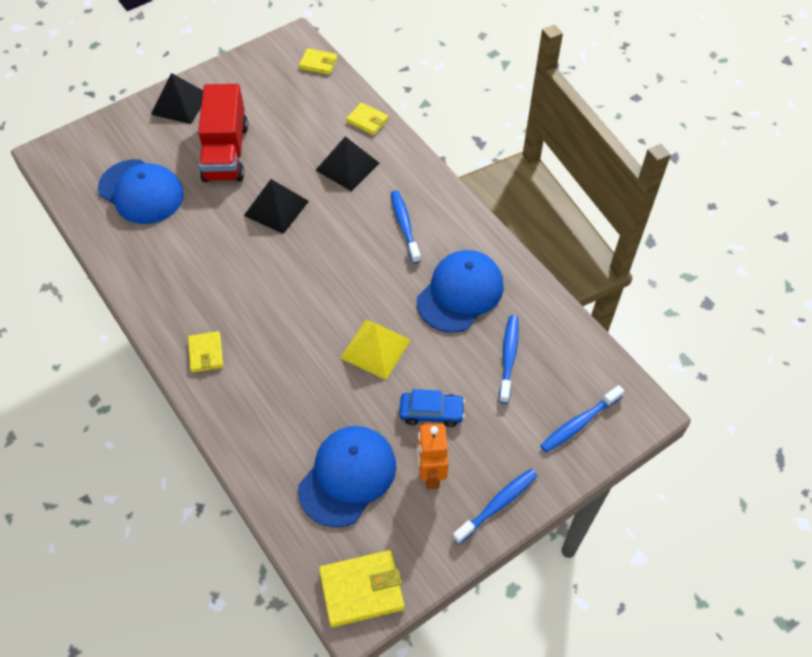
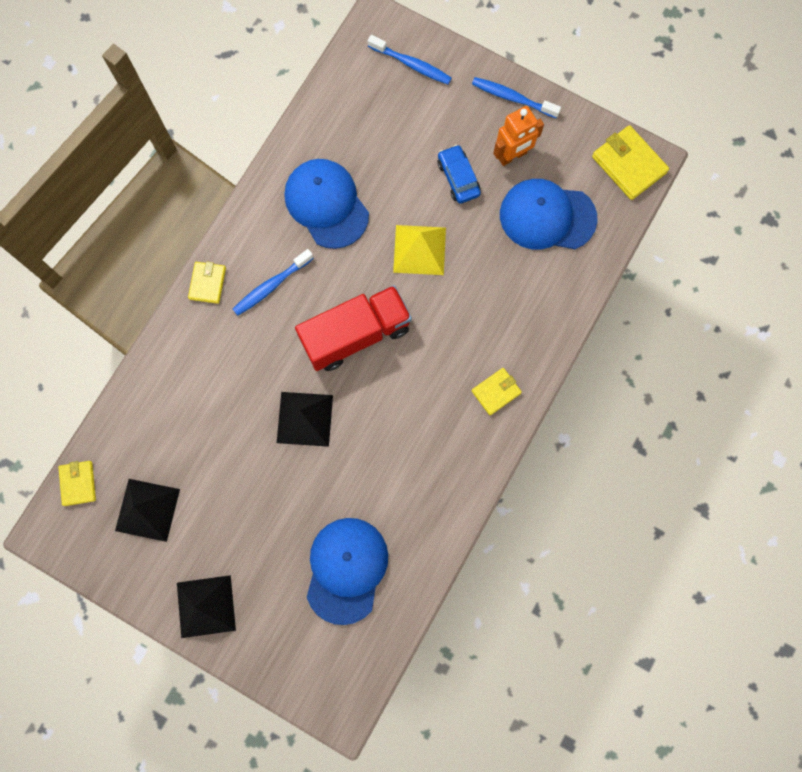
camera: 115 degrees left, 20 degrees up
red truck [198,84,248,182] -> red truck moved to [295,285,412,371]
black pyramid [316,136,379,191] -> black pyramid moved to [115,479,180,542]
yellow wallet [346,102,389,135] -> yellow wallet moved to [188,261,226,304]
blue cap [417,250,504,333] -> blue cap turned 45 degrees clockwise [285,159,369,249]
blue toothbrush [499,315,519,403] -> none

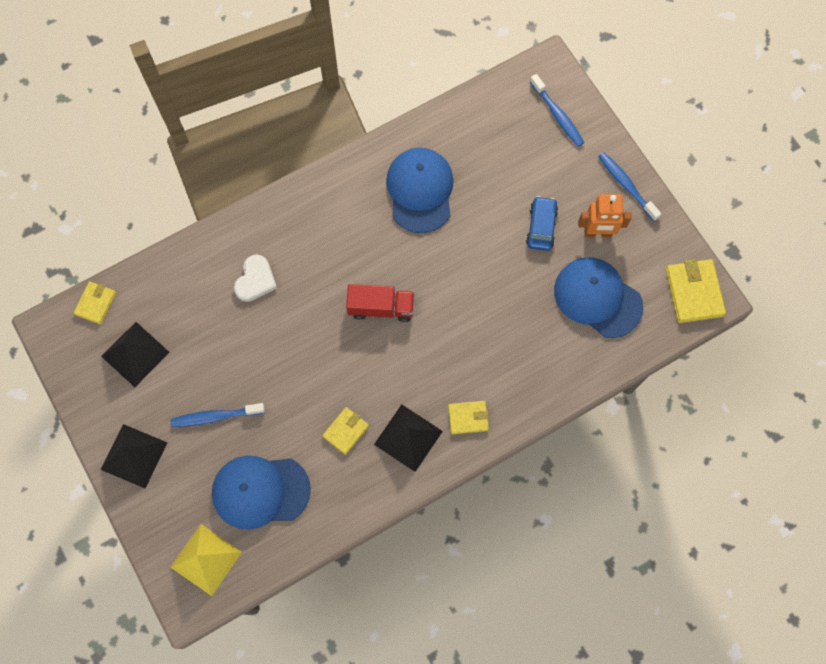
camera: 30 degrees right, 5 degrees down
yellow wallet [188,261,226,304] -> yellow wallet moved to [322,407,369,455]
blue toothbrush [233,249,314,316] -> blue toothbrush moved to [171,403,265,427]
black pyramid [277,392,333,447] -> black pyramid moved to [374,404,443,472]
red truck [295,285,412,371] -> red truck [346,284,415,322], size x0.66
blue cap [307,518,388,625] -> blue cap turned 135 degrees counterclockwise [212,456,311,530]
yellow pyramid [393,225,446,275] -> yellow pyramid moved to [170,524,242,596]
none -> white heart [234,255,277,302]

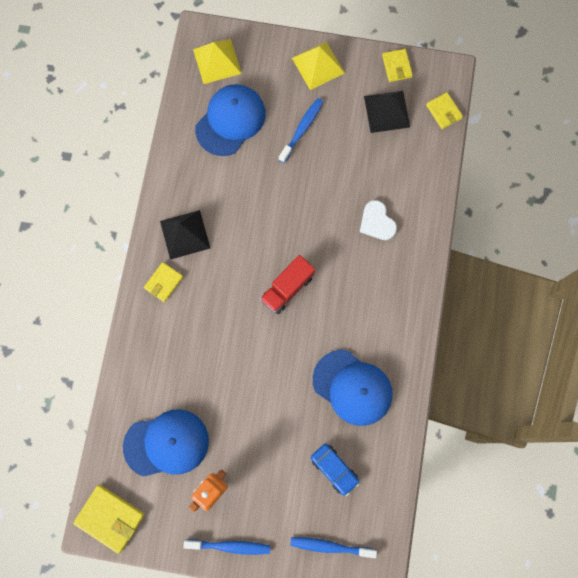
camera: 130 degrees right, 5 degrees up
black pyramid [100,424,168,488] -> yellow pyramid [292,42,345,90]
yellow wallet [322,407,369,455] -> yellow wallet moved to [382,49,413,82]
blue car [526,196,558,251] -> blue car moved to [311,444,360,496]

